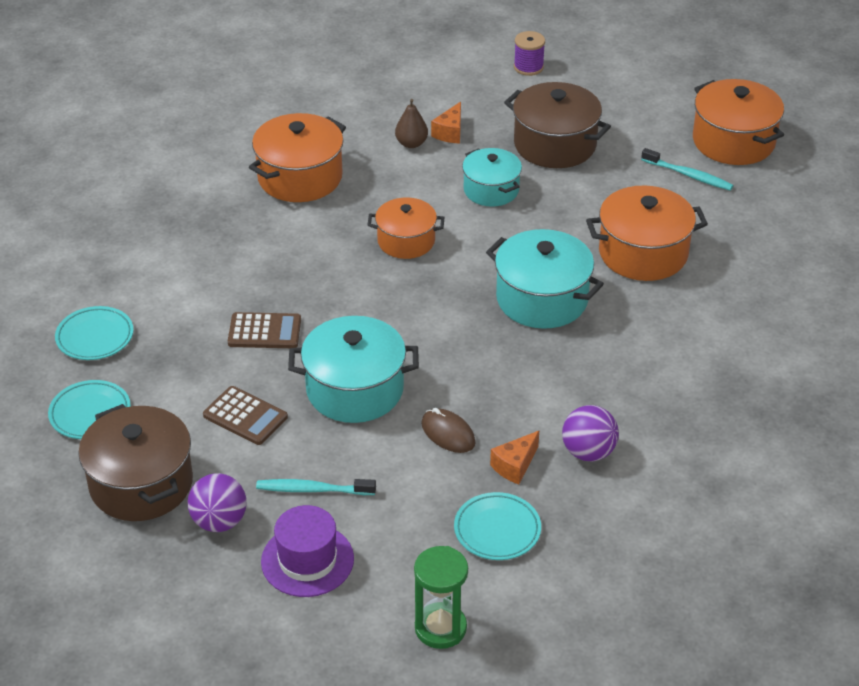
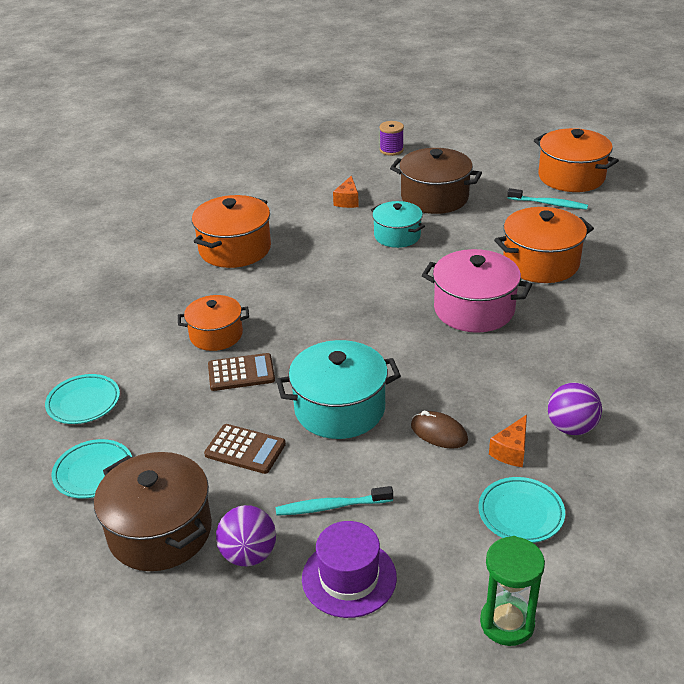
camera: 10 degrees left, 5 degrees down
orange pot [367,198,444,259] -> orange pot moved to [178,295,249,351]
brown pear [395,99,428,148] -> none
turquoise pot [486,229,604,329] -> pink pot [422,249,532,333]

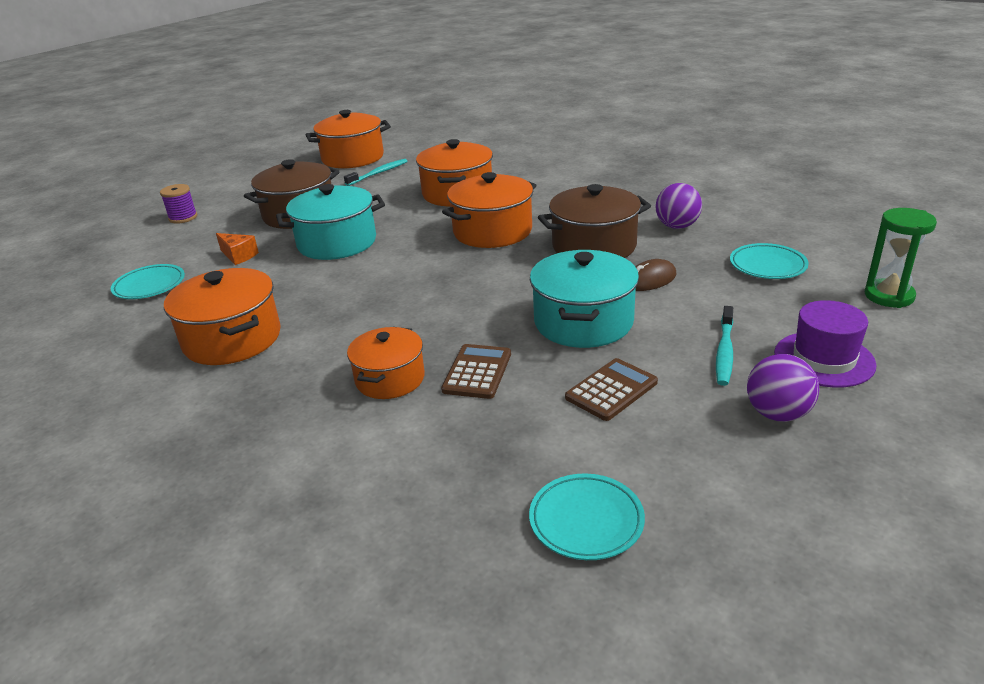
camera: 65 degrees left, 5 degrees down
turquoise plate [45,374,120,424] -> turquoise plate moved to [111,264,185,299]
brown pot [94,452,212,571] -> brown pot moved to [538,184,651,258]
turquoise pot [371,201,425,248] -> turquoise pot [276,184,385,260], size x1.54
pink pot [422,249,532,333] -> orange pot [442,172,536,248]
orange cheese [489,415,527,467] -> none

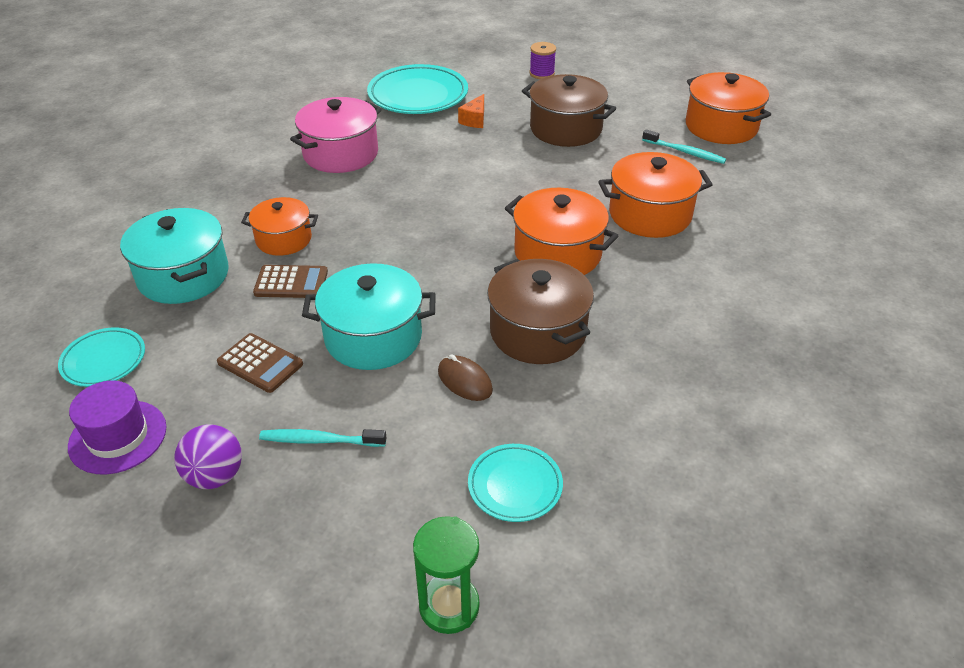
camera: 75 degrees right, 10 degrees up
turquoise plate [111,264,185,299] -> turquoise plate [367,64,468,114], size x1.79
orange pot [164,268,281,365] -> pink pot [290,97,381,173]
turquoise pot [276,184,385,260] -> turquoise pot moved to [120,208,229,304]
purple ball [656,183,702,229] -> none
purple hat [774,300,877,388] -> purple hat moved to [68,381,167,474]

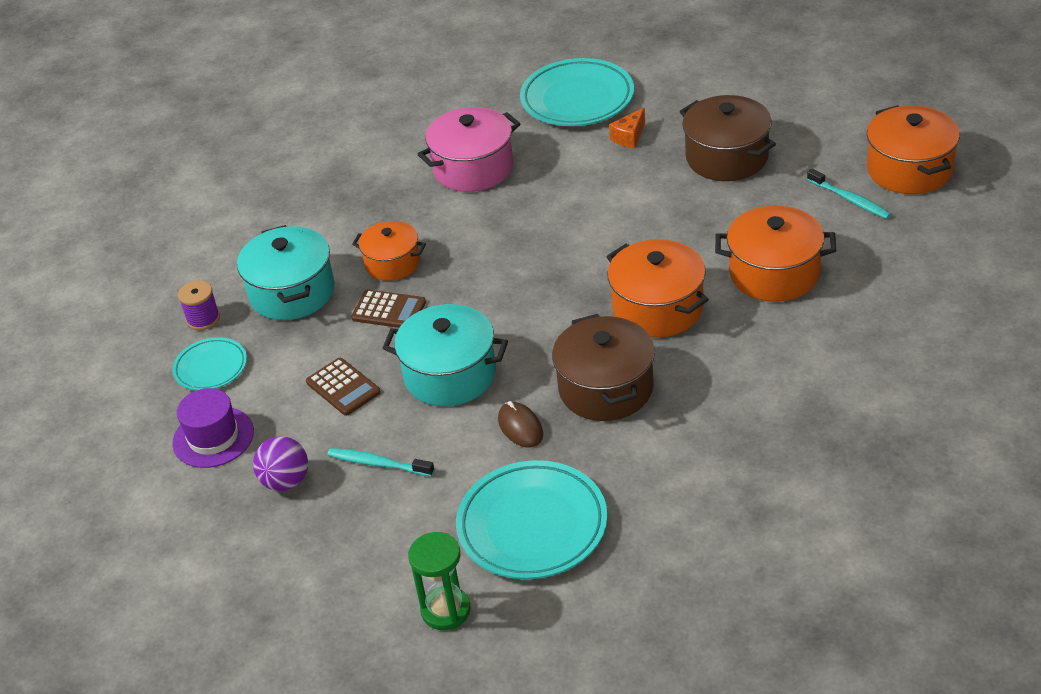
camera: 20 degrees right, 0 degrees up
turquoise plate [468,444,563,522] -> turquoise plate [456,460,608,579], size x1.79
purple spool [530,42,556,79] -> purple spool moved to [178,280,220,330]

